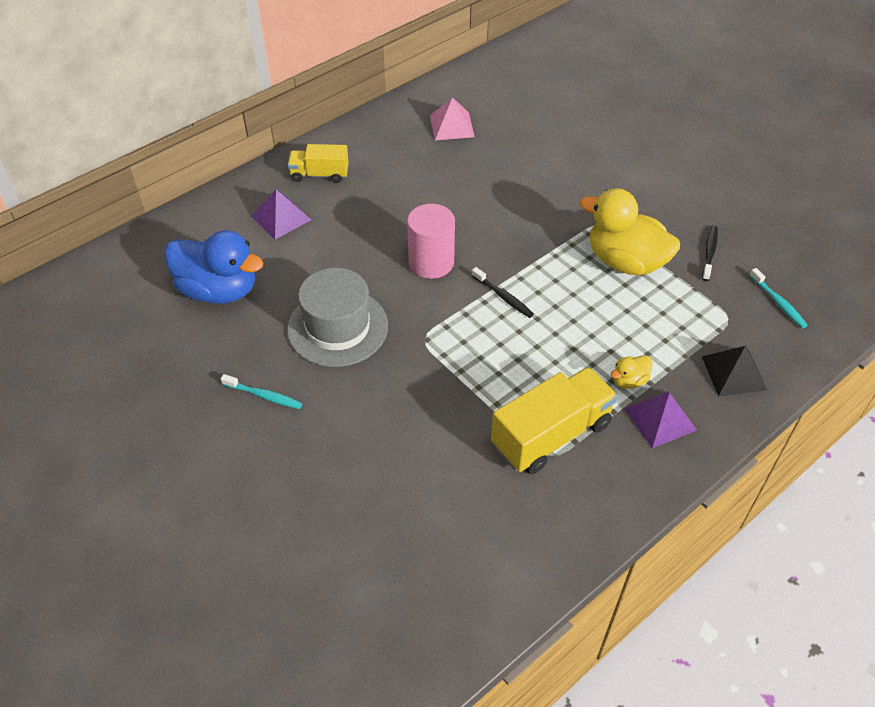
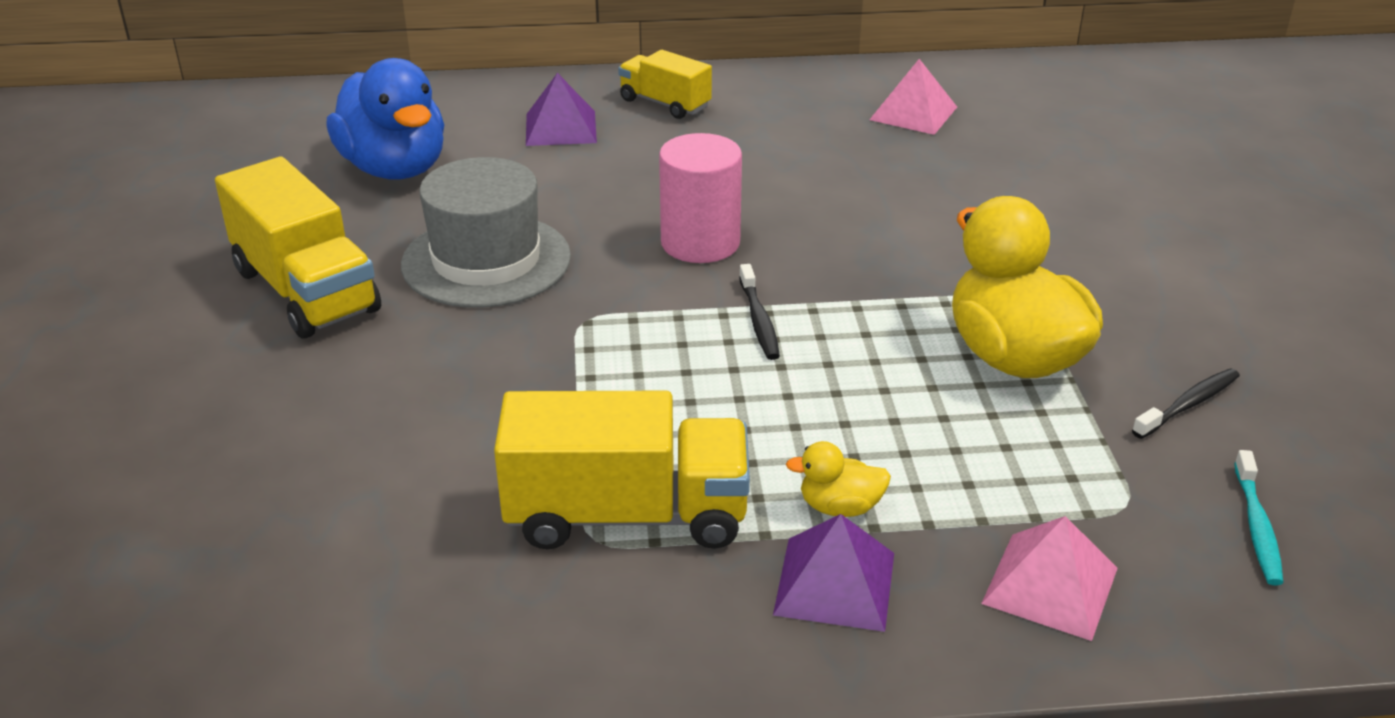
camera: 35 degrees right, 15 degrees down
turquoise toothbrush [221,374,302,409] -> yellow truck [215,157,381,339]
black pyramid [702,346,767,396] -> pink pyramid [981,516,1118,641]

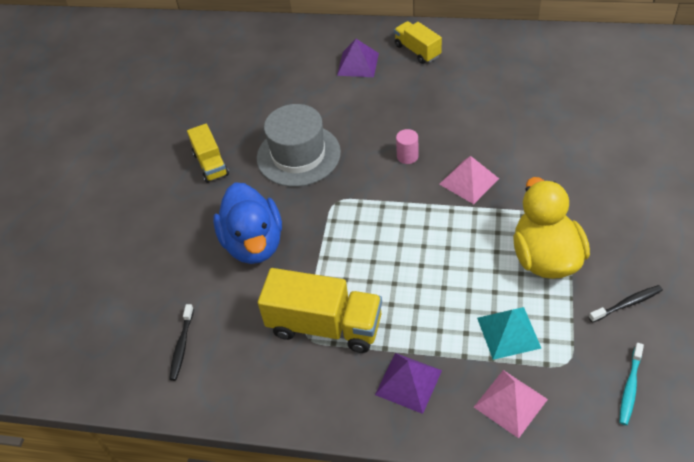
camera: 20 degrees right, 15 degrees up
yellow truck [215,157,381,339] -> yellow truck [187,124,229,183], size x0.59
blue duck [326,58,444,180] -> blue duck moved to [213,183,282,264]
pink cylinder [659,133,742,263] -> pink cylinder [396,129,419,164], size x0.52
black toothbrush [739,264,780,360] -> black toothbrush moved to [169,304,194,381]
yellow duck [786,441,891,517] -> none
pink pyramid [869,59,957,135] -> pink pyramid moved to [439,156,499,204]
none -> turquoise pyramid [477,307,541,360]

